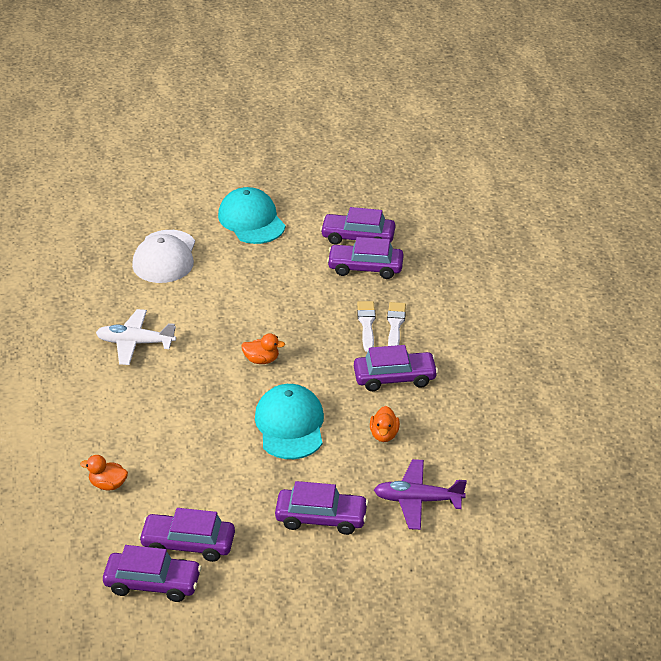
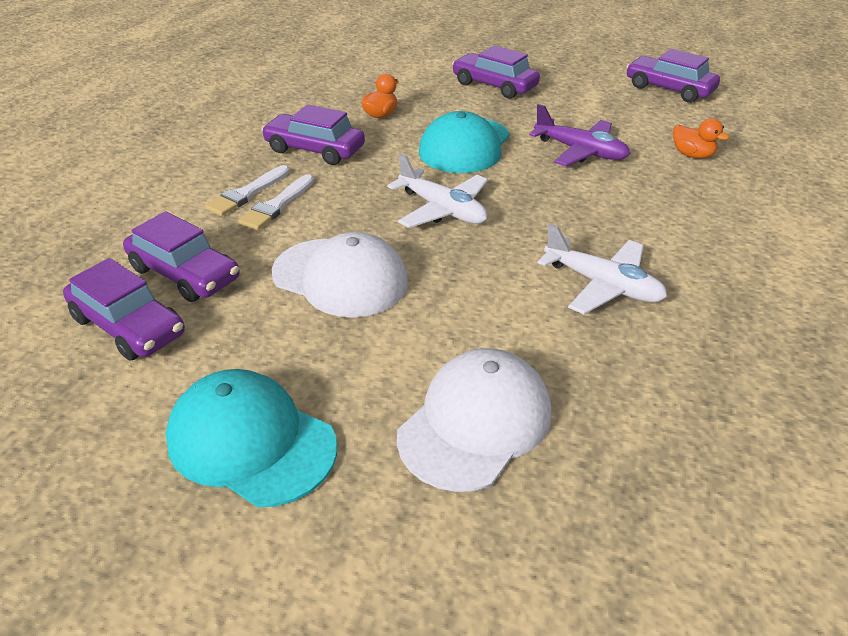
camera: 150 degrees left, 0 degrees up
purple car [139,508,235,562] -> none
turquoise cap [218,187,286,244] -> turquoise cap turned 120 degrees clockwise [166,369,337,507]
orange duck [241,333,285,364] -> white plane [387,153,488,228]
purple plane [374,459,467,530] -> purple plane moved to [529,104,630,166]
none -> white cap [272,232,408,318]

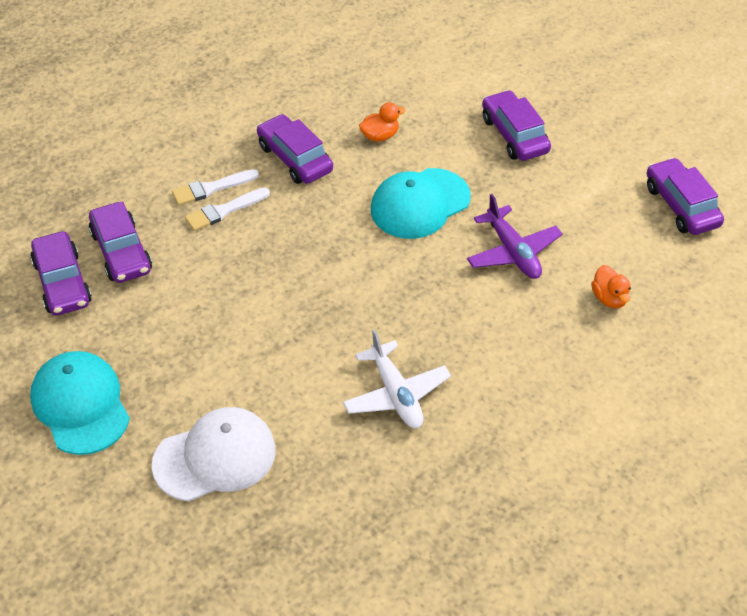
camera: 30 degrees right, 10 degrees up
white cap [272,232,408,318] -> none
white plane [387,153,488,228] -> none

